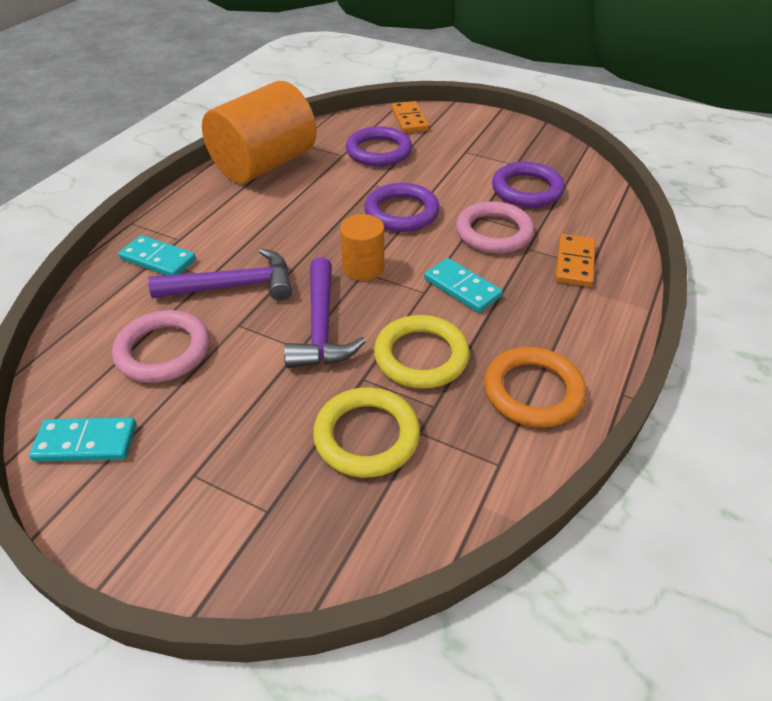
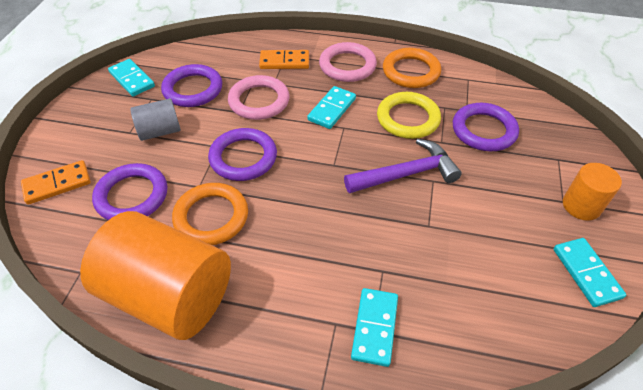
camera: 105 degrees left, 5 degrees up
pink ring [112,310,210,383] -> pink ring moved to [319,42,377,82]
purple hammer [148,248,292,301] -> none
yellow ring [313,387,420,478] -> purple ring [453,103,519,151]
orange cylinder [340,214,384,281] -> orange cylinder moved to [563,163,622,221]
none -> turquoise domino [108,59,155,96]
none -> grey cylinder [130,98,181,141]
none -> orange ring [172,183,248,245]

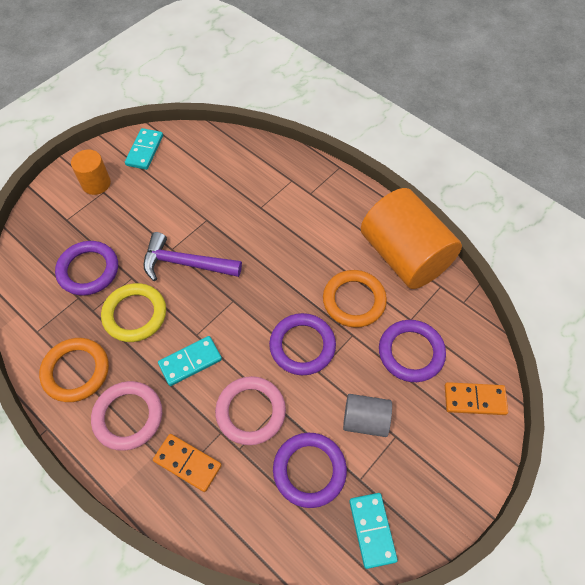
camera: 150 degrees left, 10 degrees up
turquoise domino [351,288,398,367] -> none

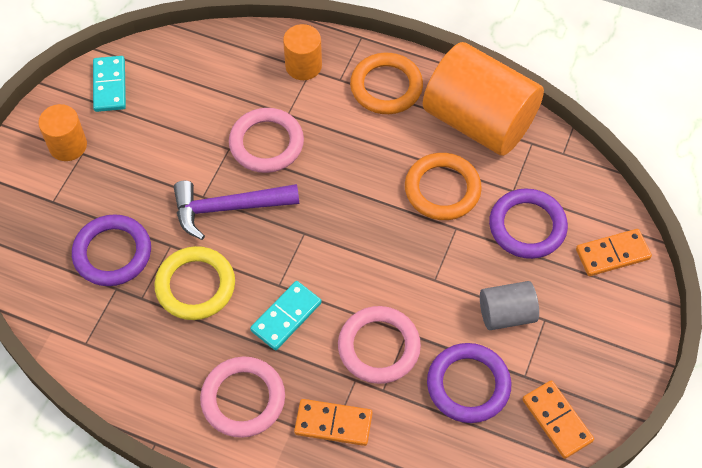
camera: 20 degrees left, 0 degrees up
orange ring [39,338,109,402] -> orange ring moved to [350,53,423,114]
purple ring [269,313,336,375] -> none
turquoise domino [349,493,398,569] -> orange domino [522,380,594,459]
none -> pink ring [229,108,304,173]
none -> orange cylinder [283,24,322,80]

